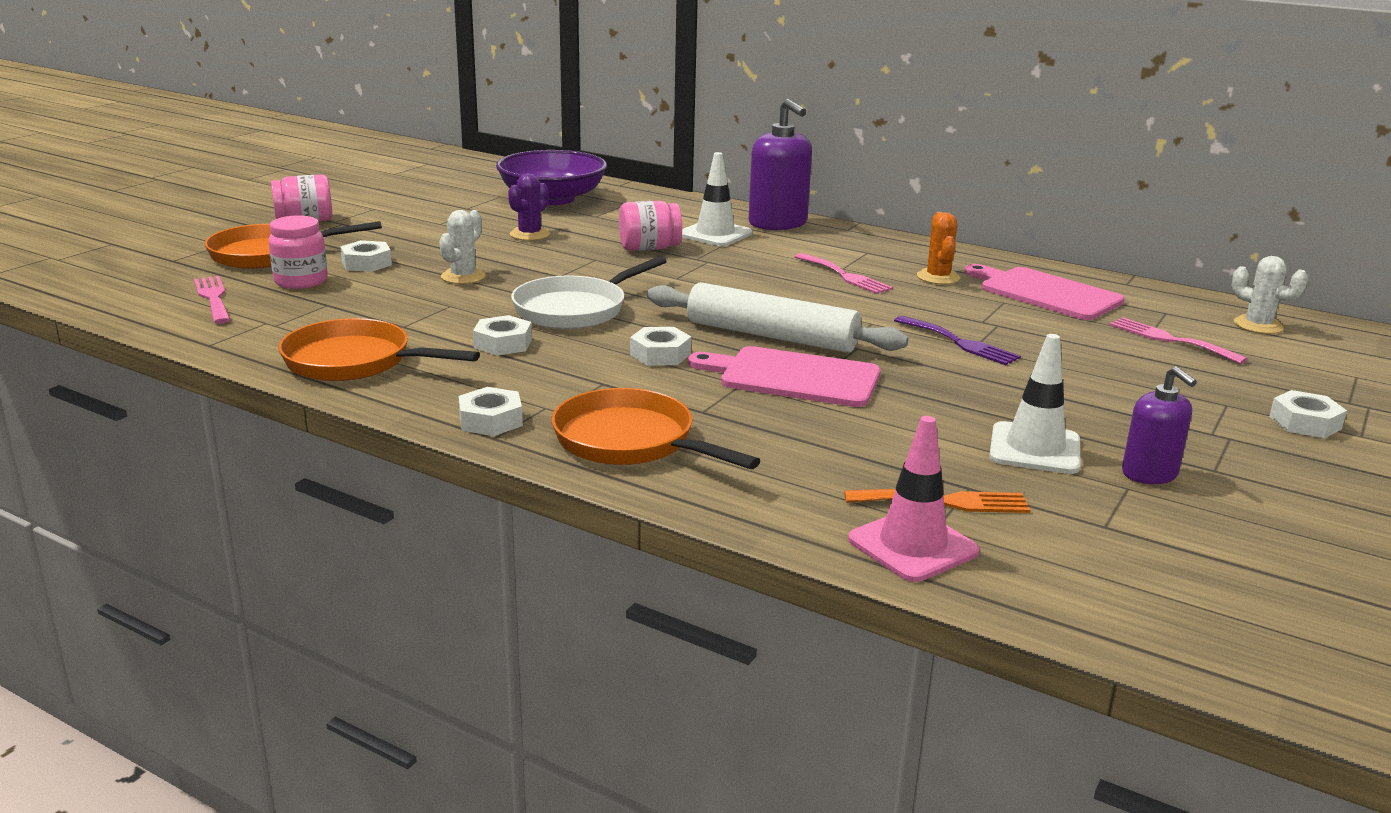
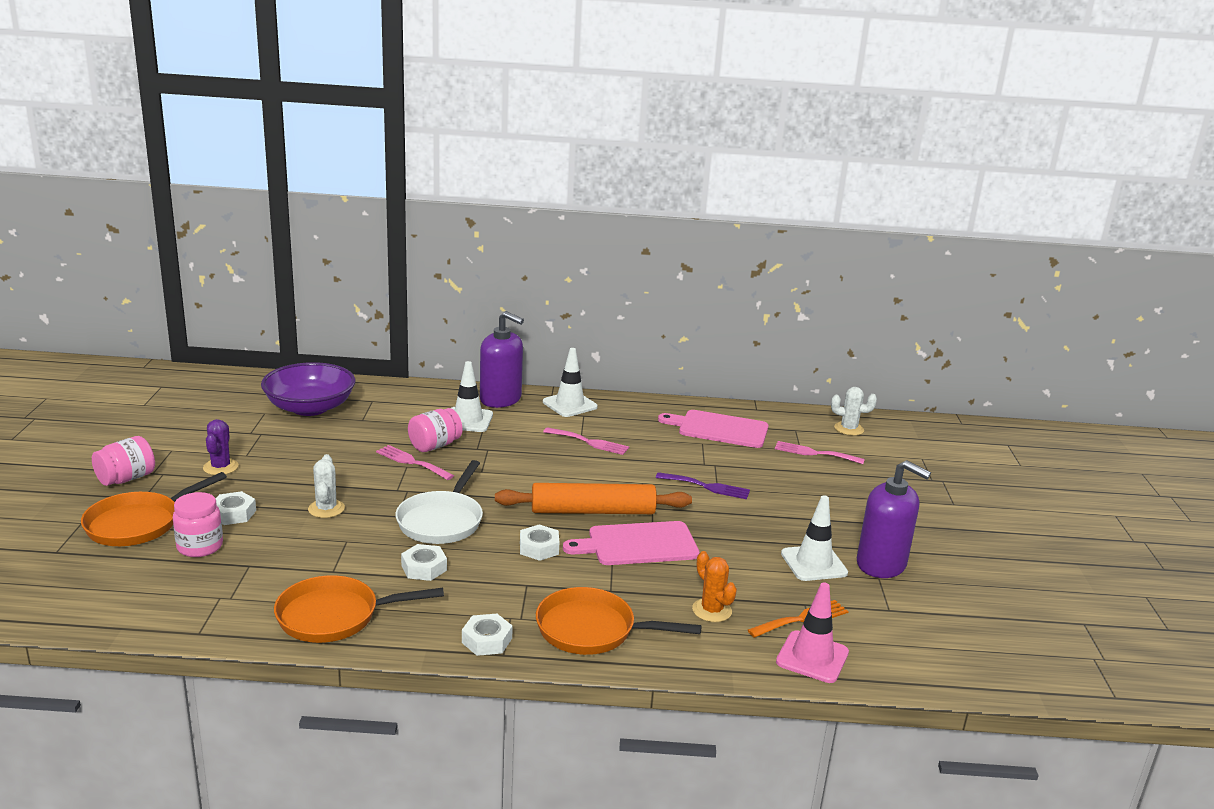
camera: 30 degrees left, 0 degrees up
pink fork [194,276,231,324] -> pink fork moved to [376,445,454,480]
purple cactus [508,173,550,241] -> purple cactus moved to [203,419,239,475]
white rolling pin [647,282,908,353] -> orange rolling pin [495,483,692,514]
orange cactus [917,212,960,285] -> orange cactus moved to [692,551,737,622]
purple soap dispenser [1122,366,1197,484] -> purple soap dispenser [857,460,931,578], size x1.66
white nut [1269,390,1347,438] -> none
none -> white traffic cone [543,348,598,417]

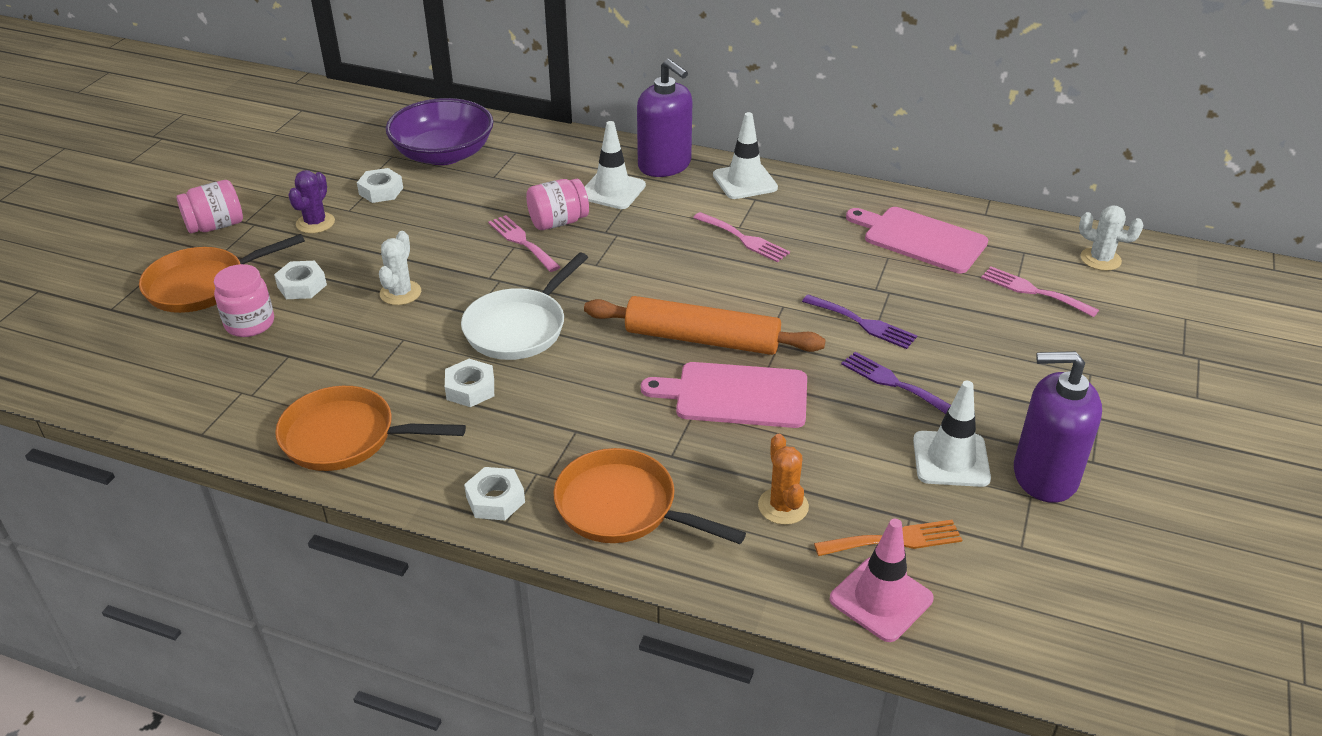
camera: 20 degrees right, 15 degrees up
white nut [520,525,559,561] -> white nut moved to [357,168,403,203]
purple soap dispenser [857,460,931,578] -> purple soap dispenser turned 135 degrees clockwise [1014,351,1102,503]
none -> purple fork [841,352,951,414]

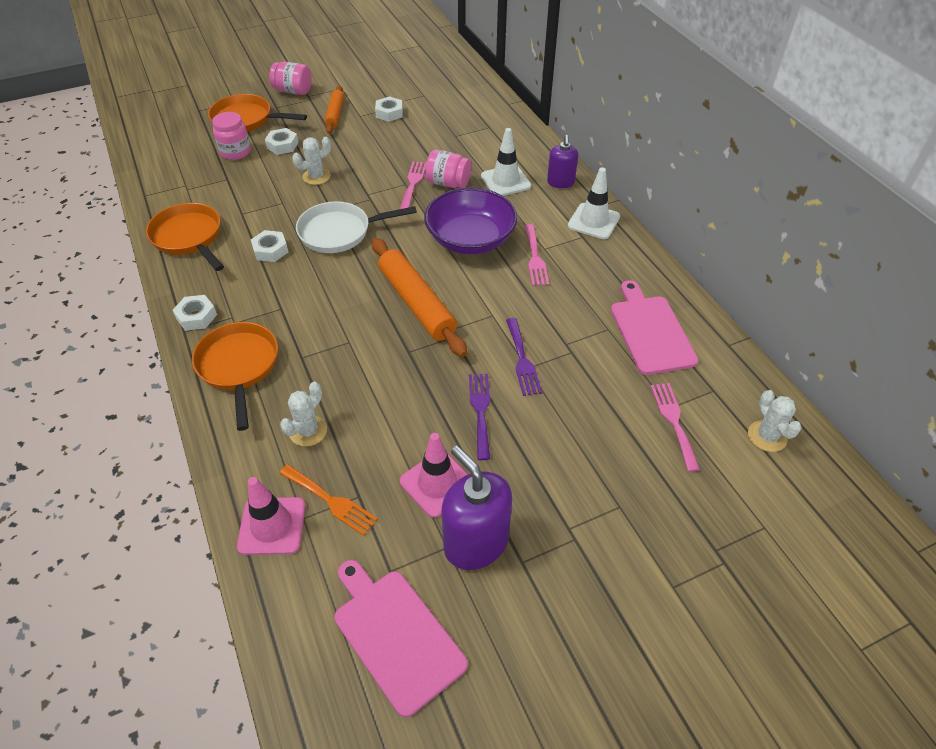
camera: 45 degrees right, 10 degrees up
purple cactus [288,170,335,234] -> orange rolling pin [325,86,344,134]
purple bowl [386,98,494,165] -> purple bowl moved to [424,187,518,254]
purple soap dispenser [637,59,692,177] -> purple soap dispenser [547,135,578,188], size x0.60
pink cutting board [641,362,807,428] -> pink cutting board moved to [334,560,468,717]
orange cactus [758,434,809,525] -> white cactus [280,382,327,447]
white traffic cone [913,381,991,487] -> pink traffic cone [400,433,468,518]

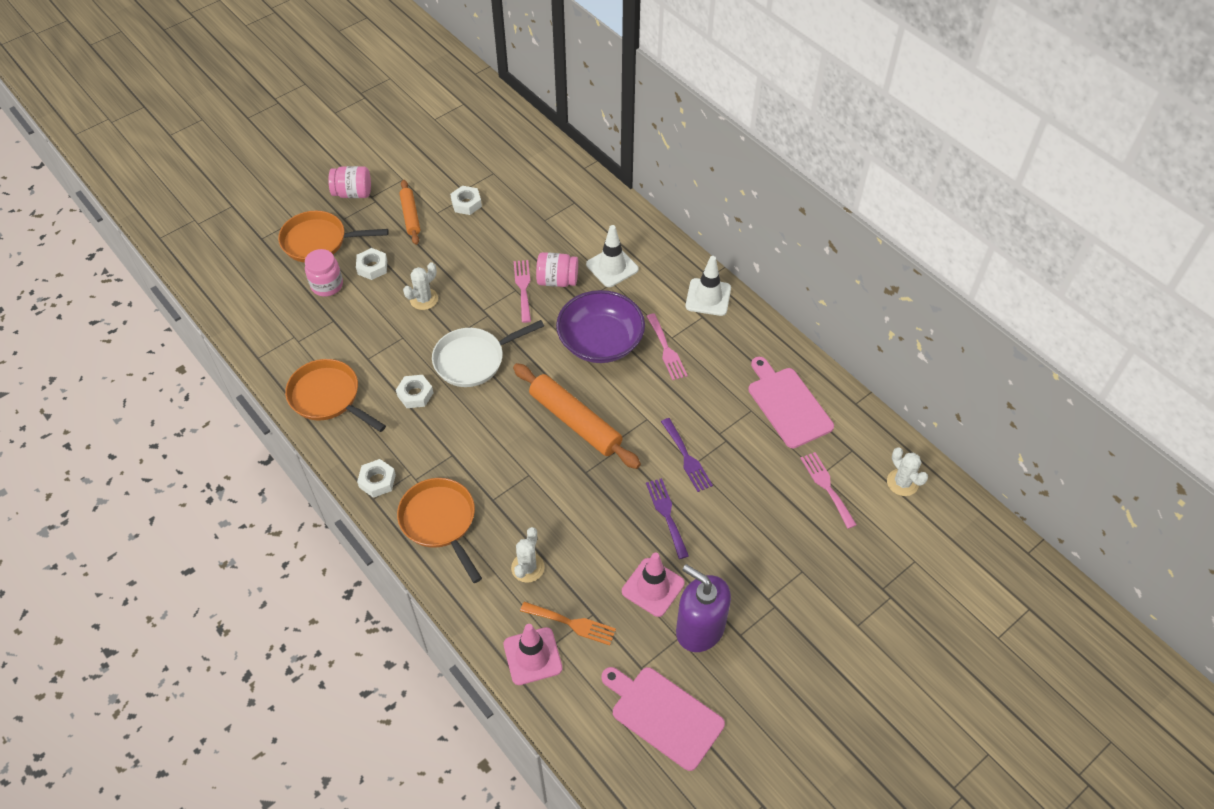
camera: 15 degrees left, 5 degrees up
purple soap dispenser [547,135,578,188] -> none

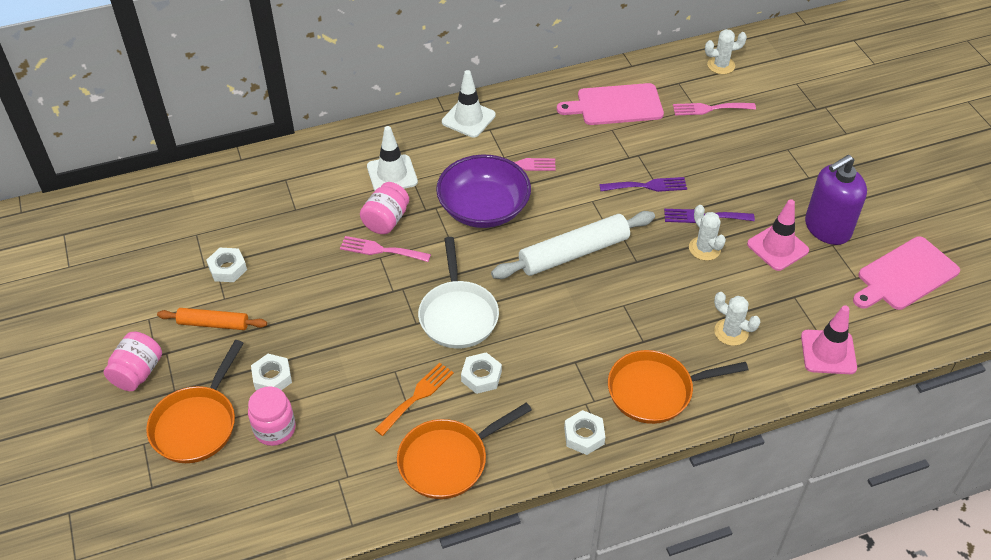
camera: 70 degrees left, 5 degrees down
white cactus [403,262,438,310] -> white cactus moved to [689,205,726,261]
orange rolling pin [513,363,641,469] -> white rolling pin [491,211,655,279]
orange fork [520,602,616,645] -> orange fork moved to [374,363,454,436]

